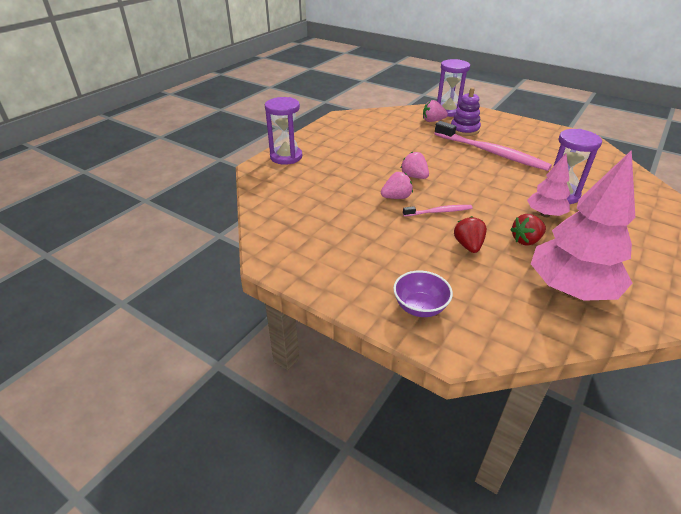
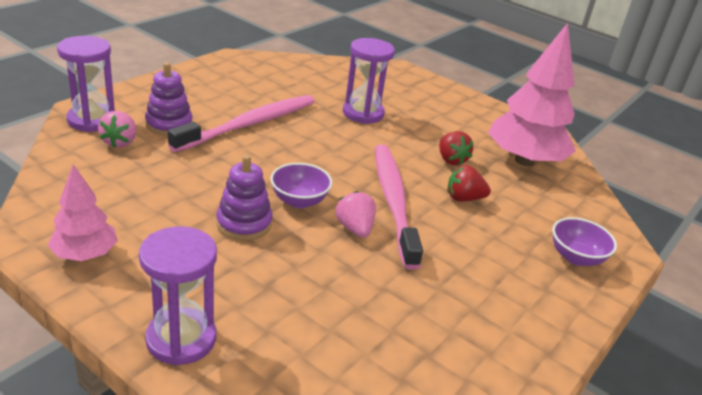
camera: 90 degrees left, 5 degrees down
pink strawberry [400,152,429,179] -> purple bowl [270,163,332,208]
pink toothbrush [403,205,472,216] -> pink toothbrush [375,145,423,270], size x2.07
pink tree [527,153,570,217] -> pink tree moved to [47,165,118,261]
none -> purple stacking toy [216,155,273,241]

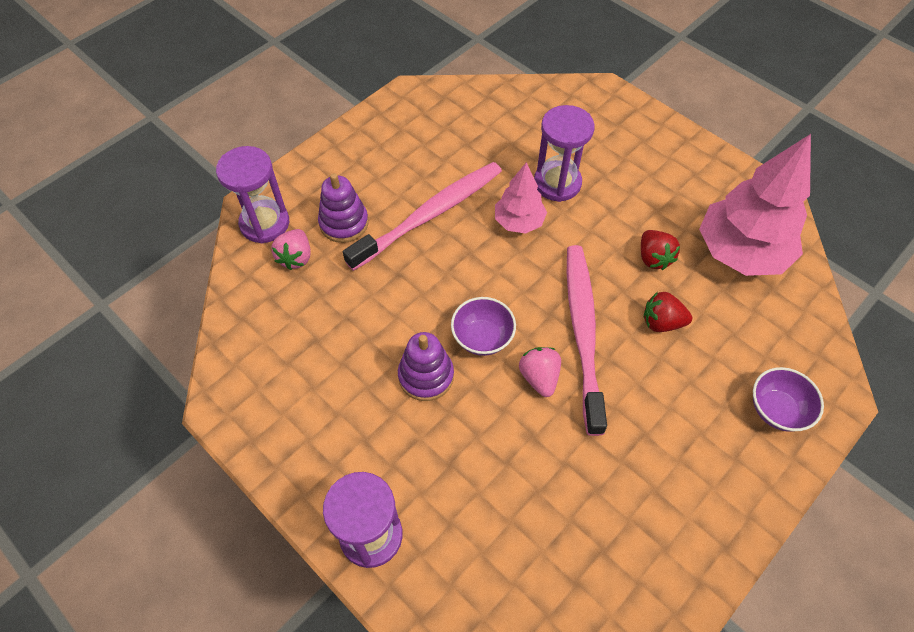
camera: 10 degrees right, 25 degrees up
pink tree [47,165,118,261] -> pink tree moved to [495,162,547,234]

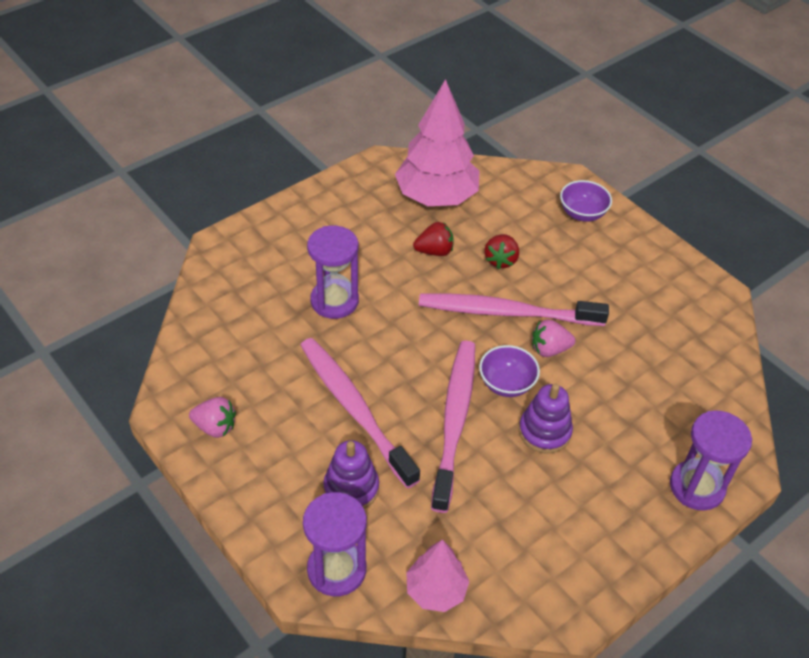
camera: 85 degrees left, 10 degrees down
pink strawberry [272,229,311,270] -> pink strawberry moved to [189,397,236,438]
pink tree [495,162,547,234] -> pink tree moved to [406,539,469,612]
none -> pink toothbrush [431,340,475,513]

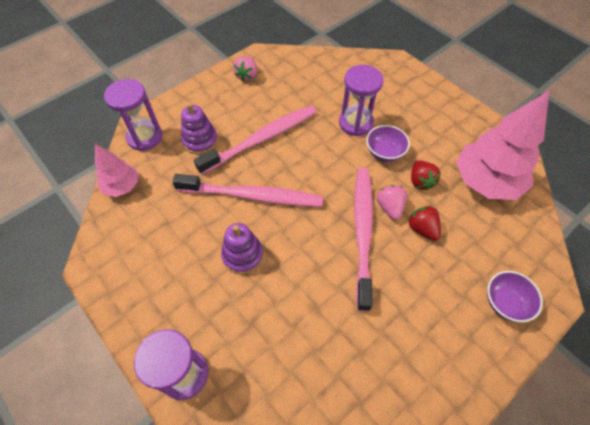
camera: 90 degrees right, 10 degrees up
purple bowl [479,345,540,397] -> purple bowl moved to [366,125,410,162]
red strawberry [484,234,519,269] -> red strawberry turned 45 degrees clockwise [408,206,441,241]
pink strawberry [532,319,575,357] -> pink strawberry moved to [377,185,407,220]

